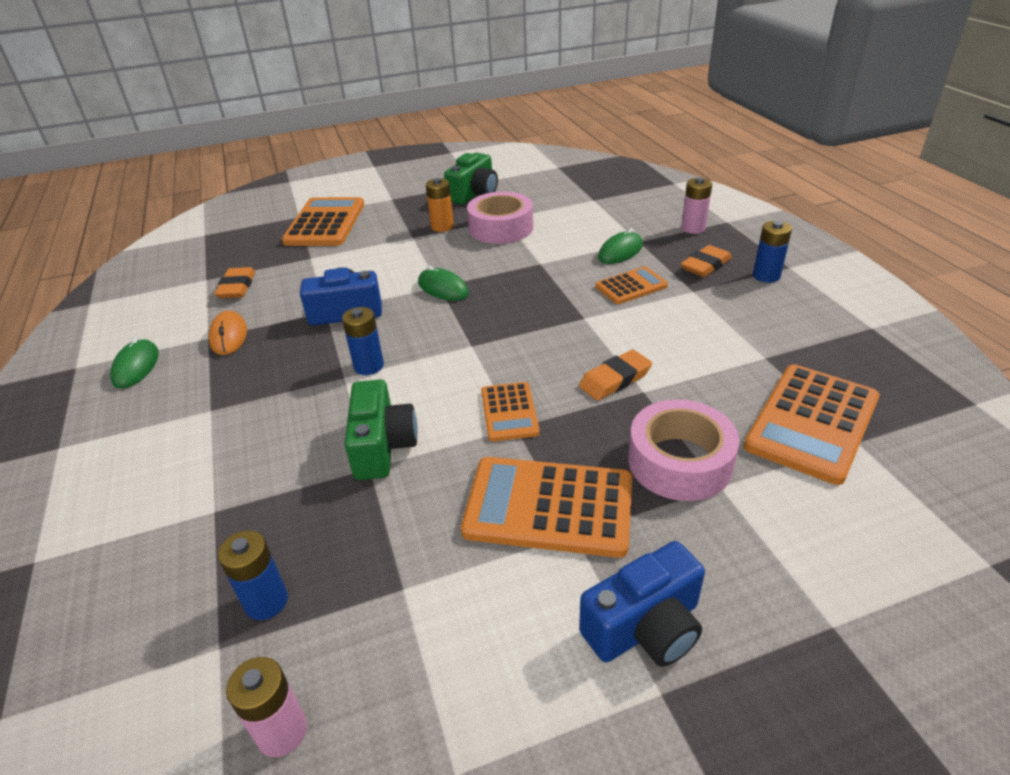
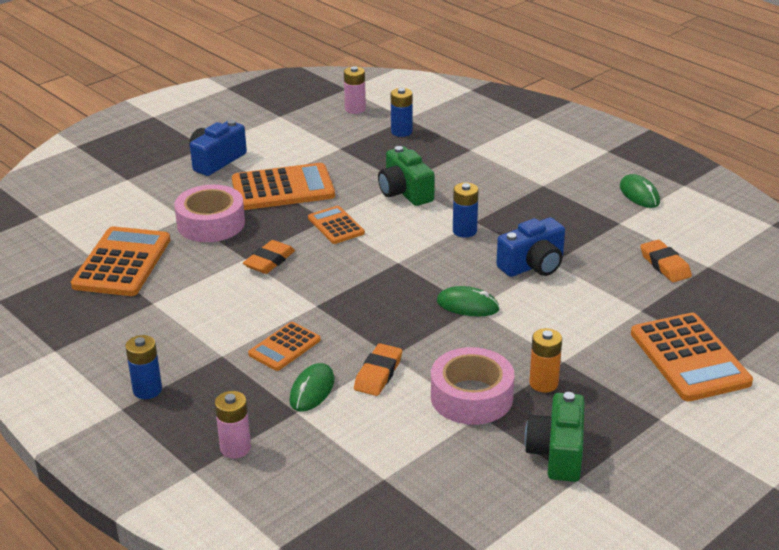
camera: 155 degrees right, 5 degrees down
orange mouse [209,311,247,355] -> none
orange eraser [681,245,732,277] -> orange eraser moved to [354,343,402,396]

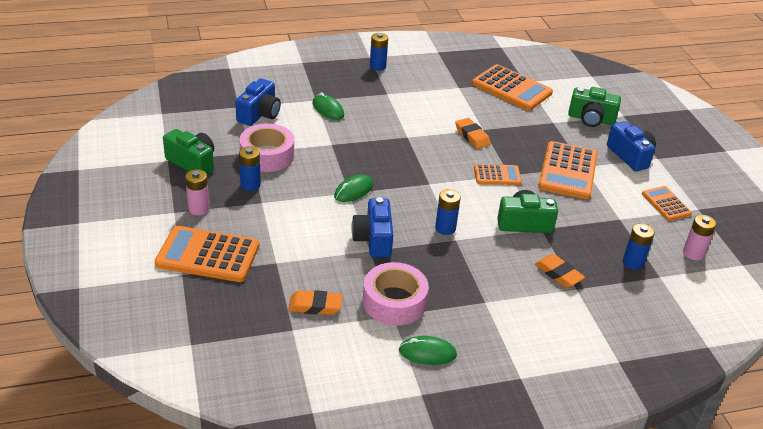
camera: 115 degrees right, 5 degrees up
pink tape [174,184,245,242] -> pink tape moved to [363,262,429,325]
pink battery [215,391,251,458] -> pink battery moved to [185,169,210,215]
orange calculator [248,322,321,371] -> orange calculator moved to [642,186,692,221]
orange eraser [354,343,402,396] -> orange eraser moved to [535,254,585,288]
orange battery [529,328,562,393] -> blue battery [239,146,261,191]
none -> blue camera [235,78,281,126]
none -> green camera [568,87,621,127]

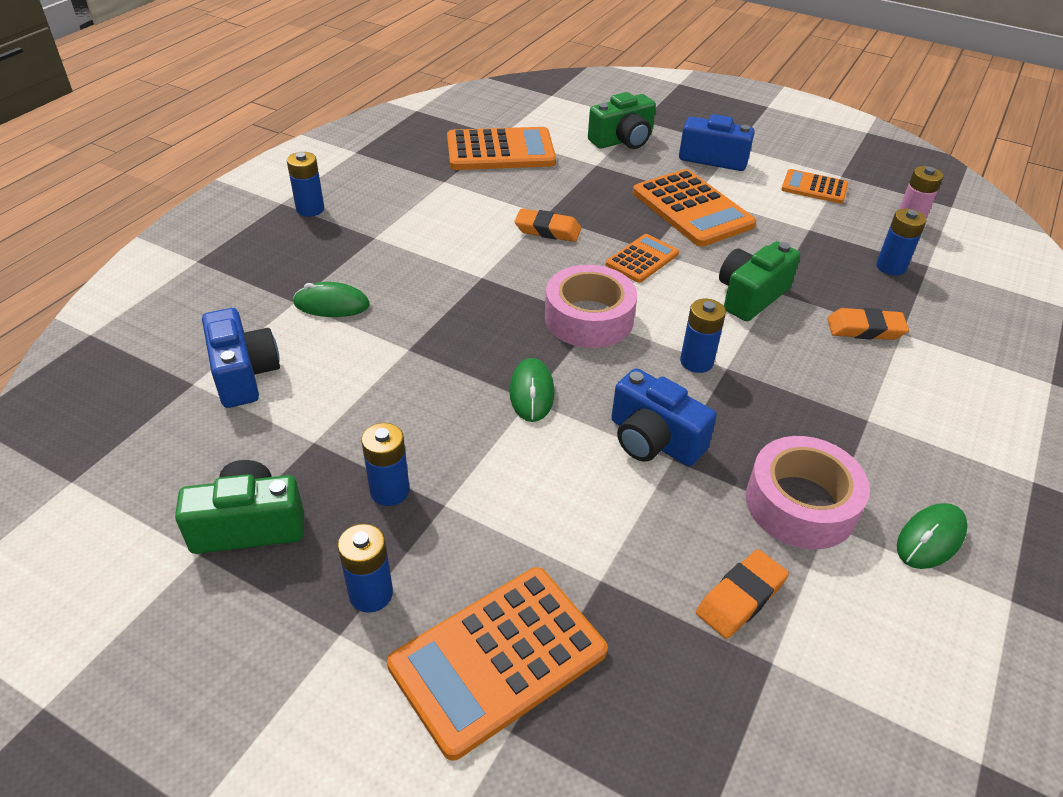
camera: 45 degrees left, 5 degrees up
pink battery [185,169,210,215] -> blue battery [338,524,393,613]
pink tape [239,124,294,172] -> pink tape moved to [545,265,637,348]

